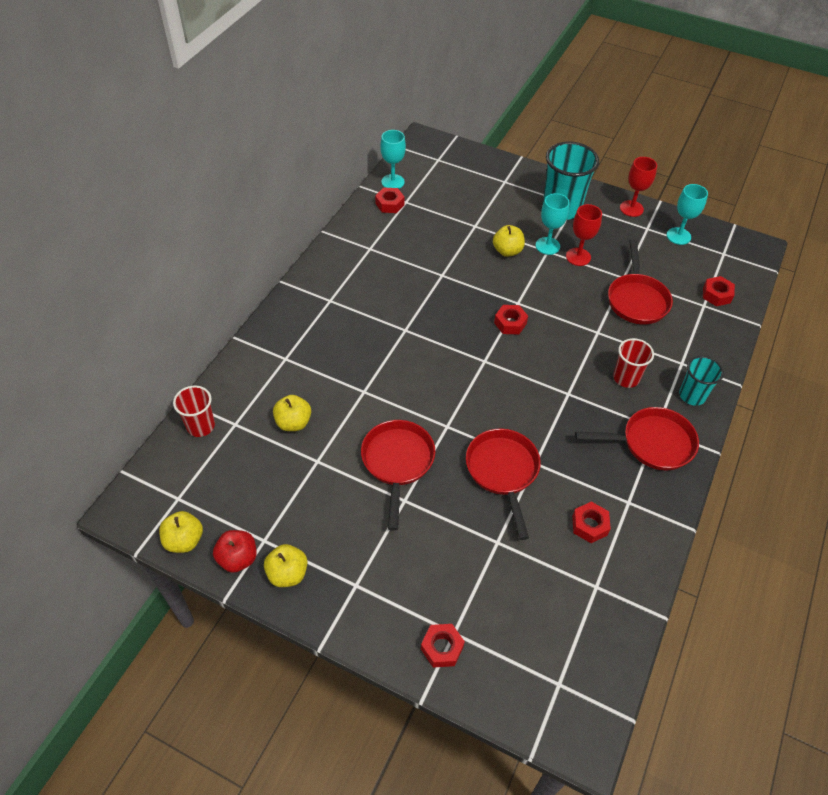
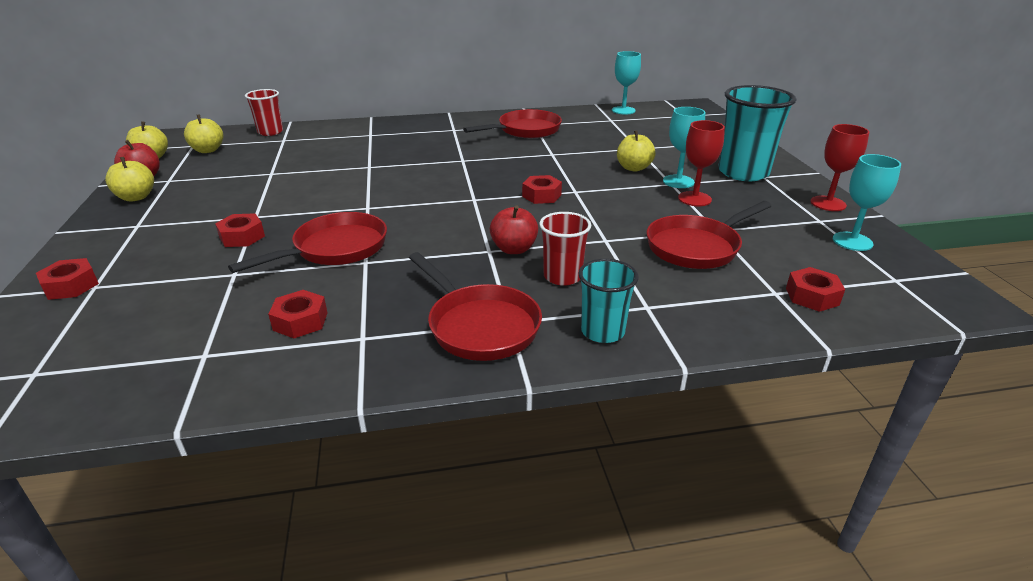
camera: 55 degrees right, 20 degrees down
yellow apple [273,395,311,431] -> yellow apple moved to [184,114,223,153]
red pan [361,420,435,531] -> red pan moved to [463,109,562,138]
red nut [375,187,405,213] -> red nut moved to [215,213,265,247]
none -> red apple [490,205,538,254]

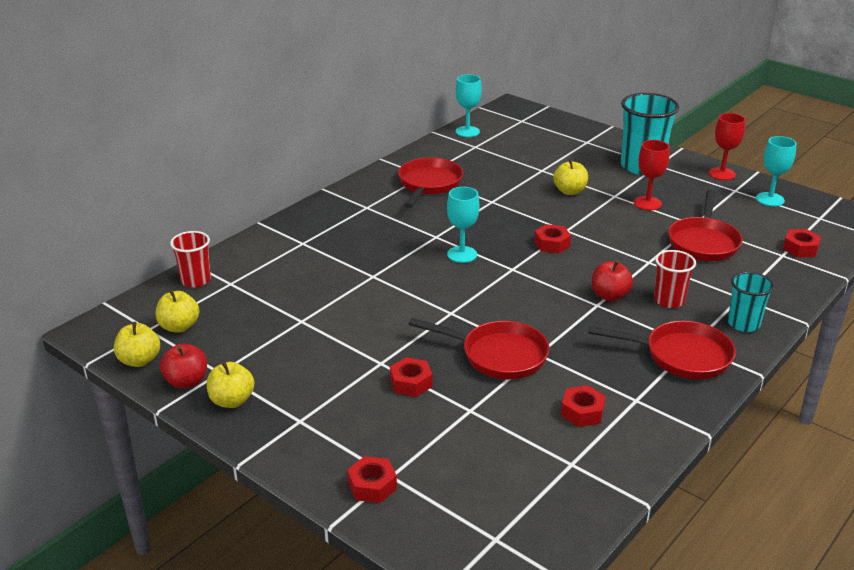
camera: 40 degrees left, 0 degrees up
red pan [228,212,387,273] -> red pan turned 105 degrees clockwise [409,318,549,379]
turquoise goblet [663,107,705,188] -> turquoise goblet moved to [447,187,480,263]

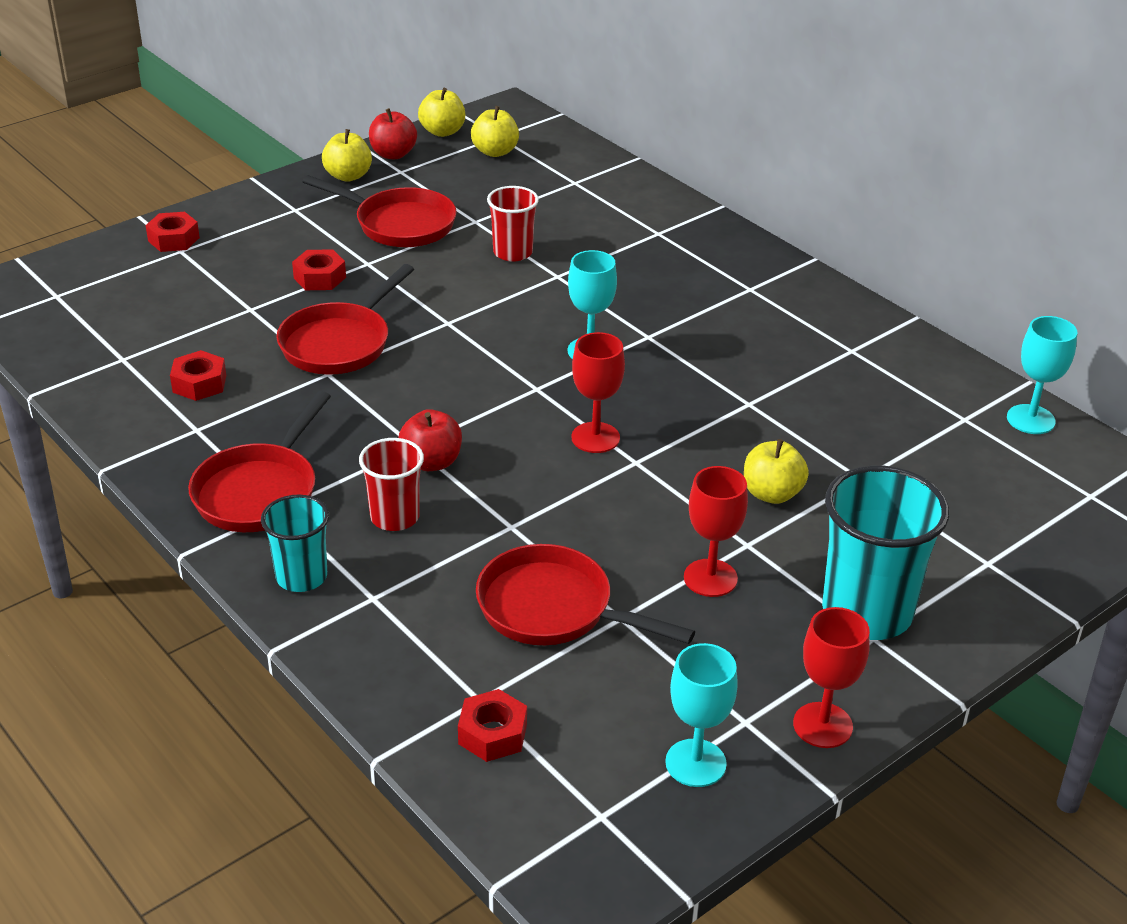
camera: 100 degrees right, 5 degrees up
red cup [170,231,211,288] -> red cup moved to [487,186,539,262]
red pan [398,157,463,208] -> red pan moved to [302,175,457,247]
red nut [534,224,571,254] -> red goblet [571,332,625,453]

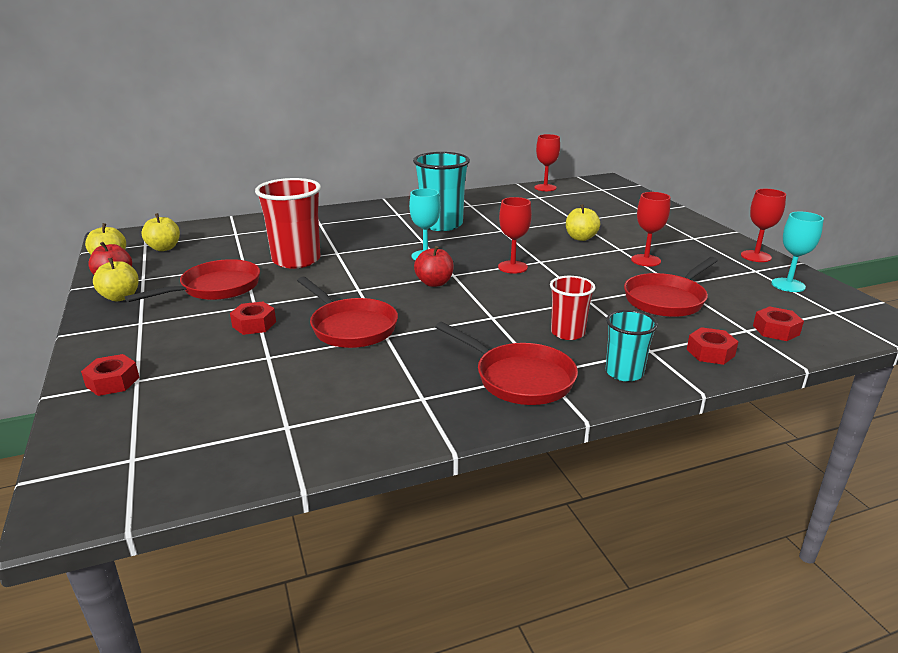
camera: 70 degrees left, 10 degrees down
red nut [170,350,226,401] -> red nut moved to [687,327,739,365]
red apple [398,409,462,471] -> red apple moved to [414,246,454,287]
red cup [487,186,539,262] -> red cup [255,178,321,269], size x1.74
turquoise cup [822,465,949,640] -> turquoise cup moved to [413,152,470,231]
turquoise goblet [1007,316,1077,434] -> red goblet [534,134,560,191]

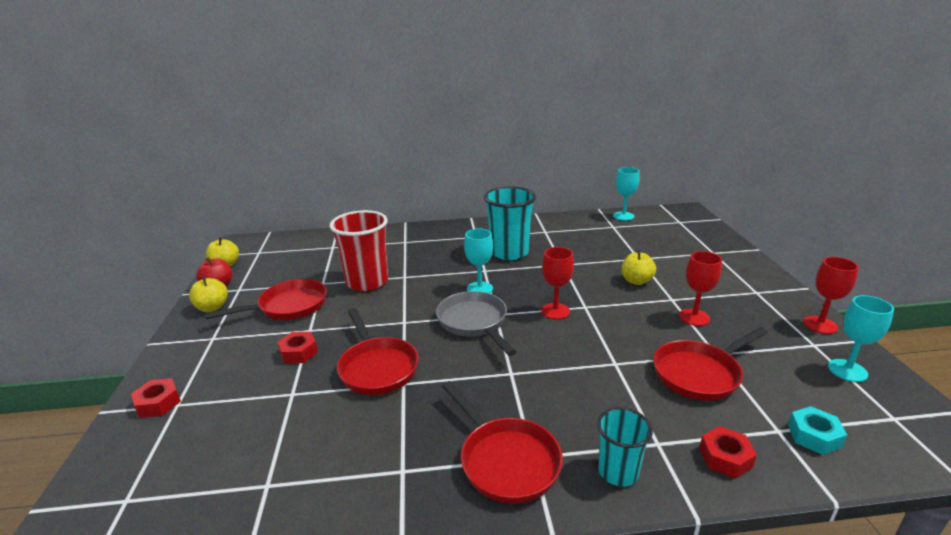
camera: 15 degrees right, 0 degrees up
yellow apple [142,213,180,251] -> none
red apple [414,246,454,287] -> grey pan [436,291,516,356]
red goblet [534,134,560,191] -> turquoise goblet [613,167,640,221]
red cup [550,276,596,340] -> none
red nut [753,306,804,341] -> turquoise nut [788,406,847,455]

